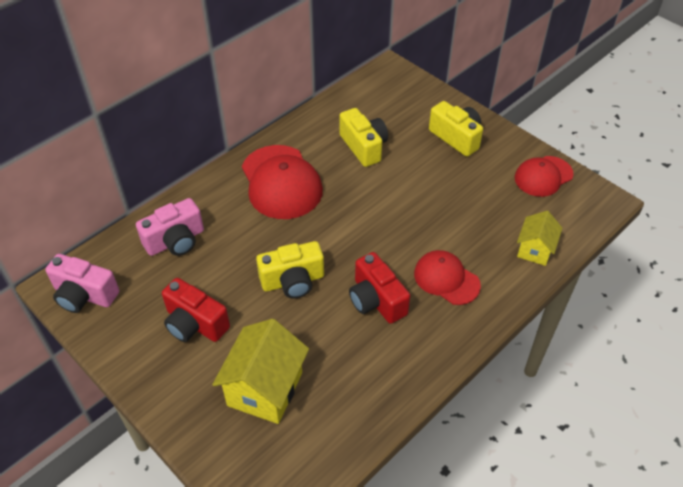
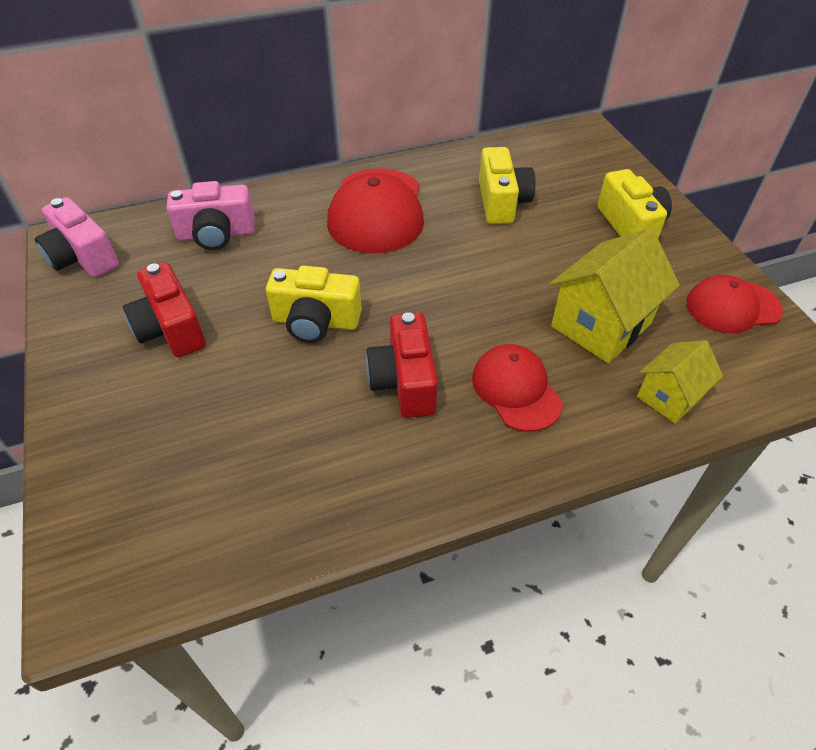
camera: 25 degrees right, 0 degrees up
yellow house [212,319,309,424] -> yellow house moved to [550,228,680,363]

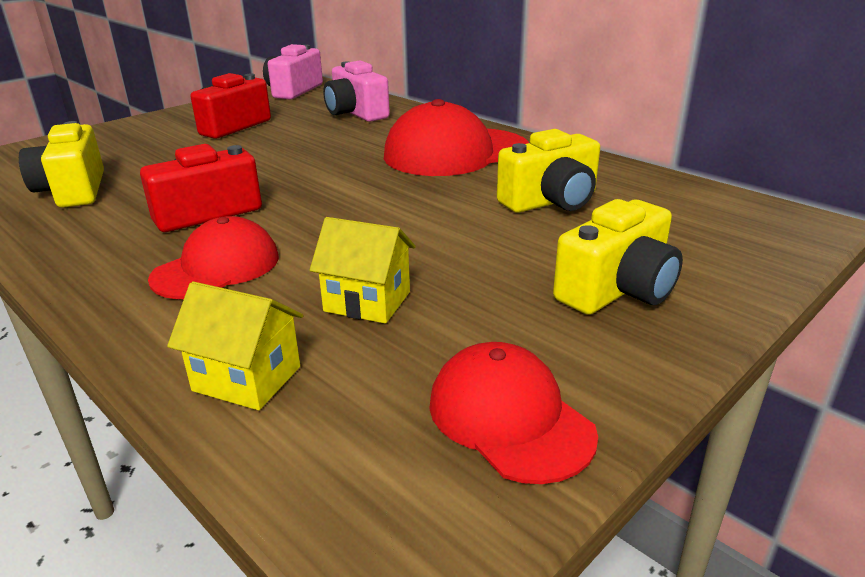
camera: 65 degrees right, 20 degrees down
yellow camera [266,265,362,343] -> yellow camera moved to [19,121,104,208]
yellow house [550,228,680,363] -> yellow house [310,217,416,324], size x0.60

